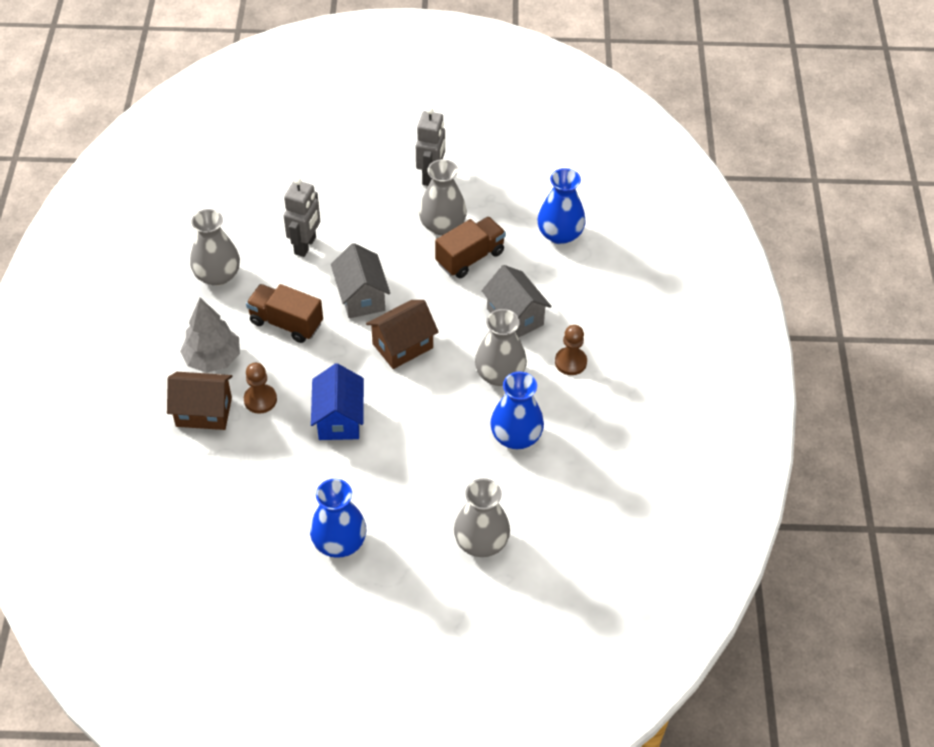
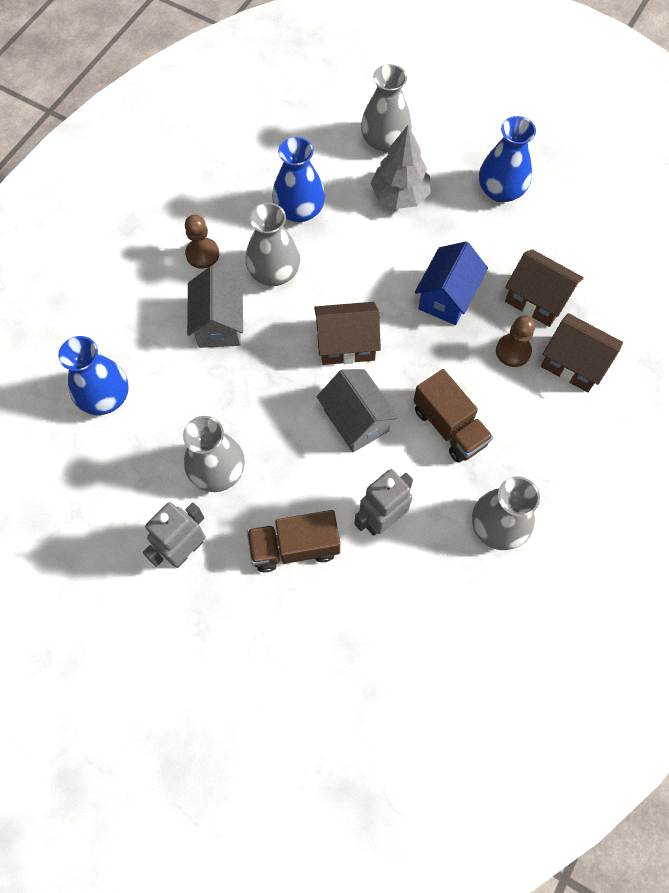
camera: 150 degrees left, 15 degrees up
grey tree [180,298,240,373] -> grey tree moved to [371,125,430,209]
grey house [331,243,390,318] -> grey house turned 45 degrees counterclockwise [317,369,399,452]
brown truck [435,217,506,278] -> brown truck moved to [247,510,340,573]
none -> brown house [505,249,584,327]

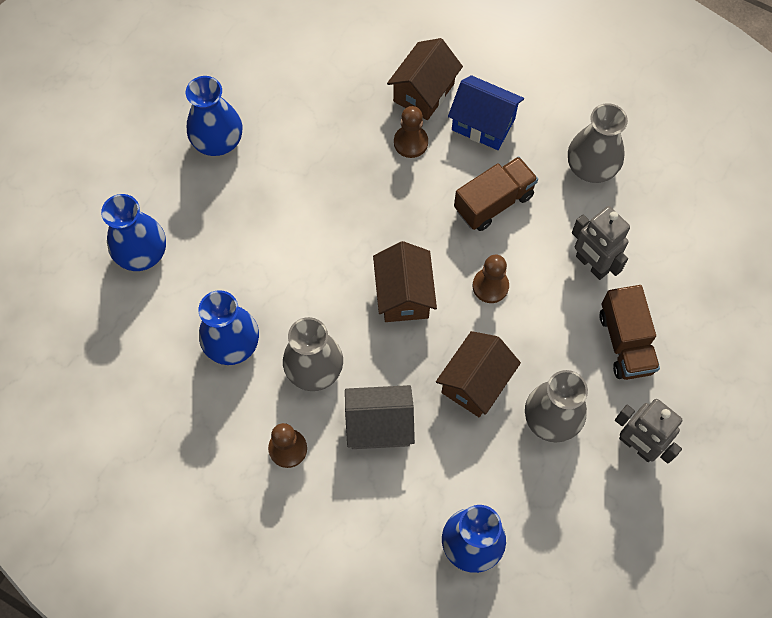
camera: 90 degrees left, 0 degrees up
grey house [317,369,399,452] -> brown pawn [473,255,509,303]
grey vase [361,64,412,152] -> blue vase [101,194,166,271]
grey tree [371,125,430,209] -> none
blue house [415,241,488,325] -> blue house moved to [448,75,524,150]
brown house [505,249,584,327] -> brown house moved to [436,331,521,417]

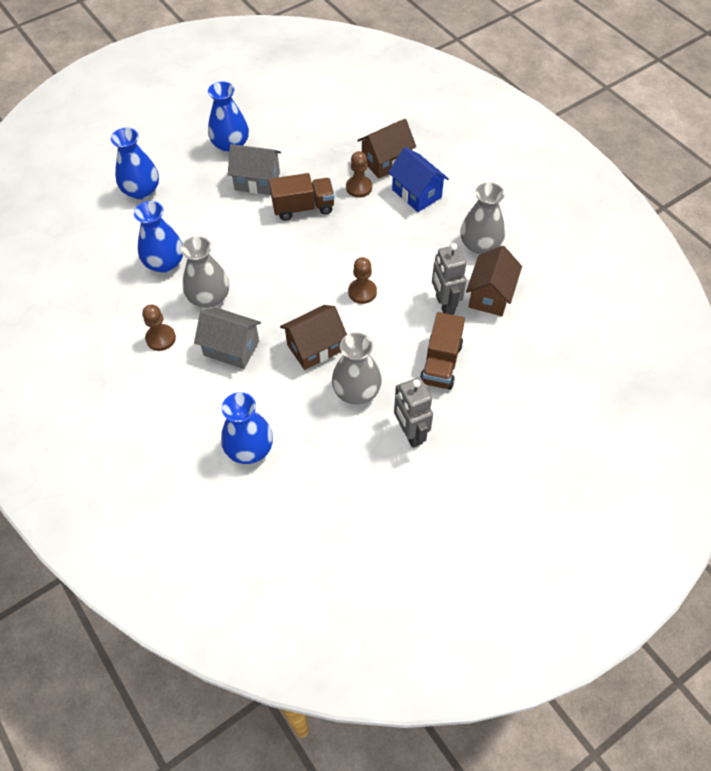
camera: 25 degrees right, 10 degrees down
brown house [373,241,437,322] -> brown house moved to [466,246,522,316]
brown truck [454,156,538,231] -> brown truck moved to [269,173,335,221]
none -> grey house [228,144,281,195]

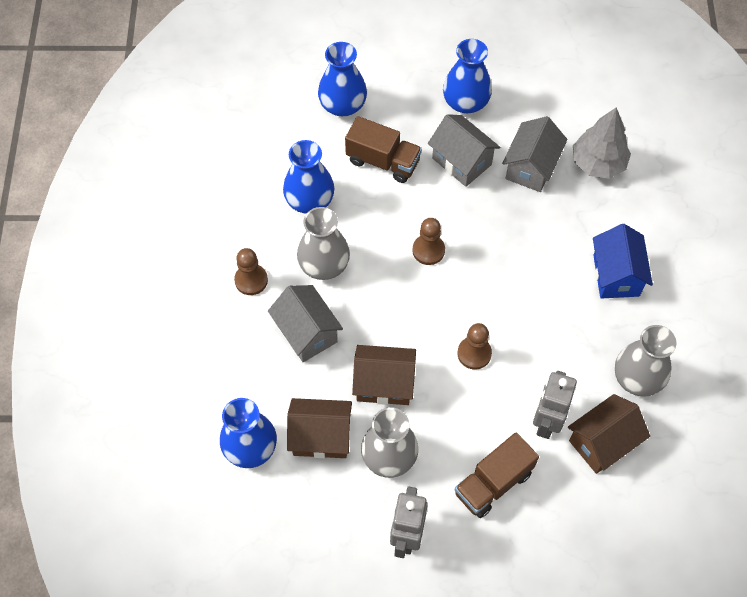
camera: 35 degrees right, 5 degrees up
brown truck [269,173,335,221] -> brown truck moved to [345,116,422,183]
brown pawn [346,151,372,198] -> brown pawn moved to [412,218,445,265]
brown house [357,119,416,178] -> brown house moved to [287,398,352,458]
none -> grey house [502,116,568,192]
none -> grey tree [573,107,631,179]

